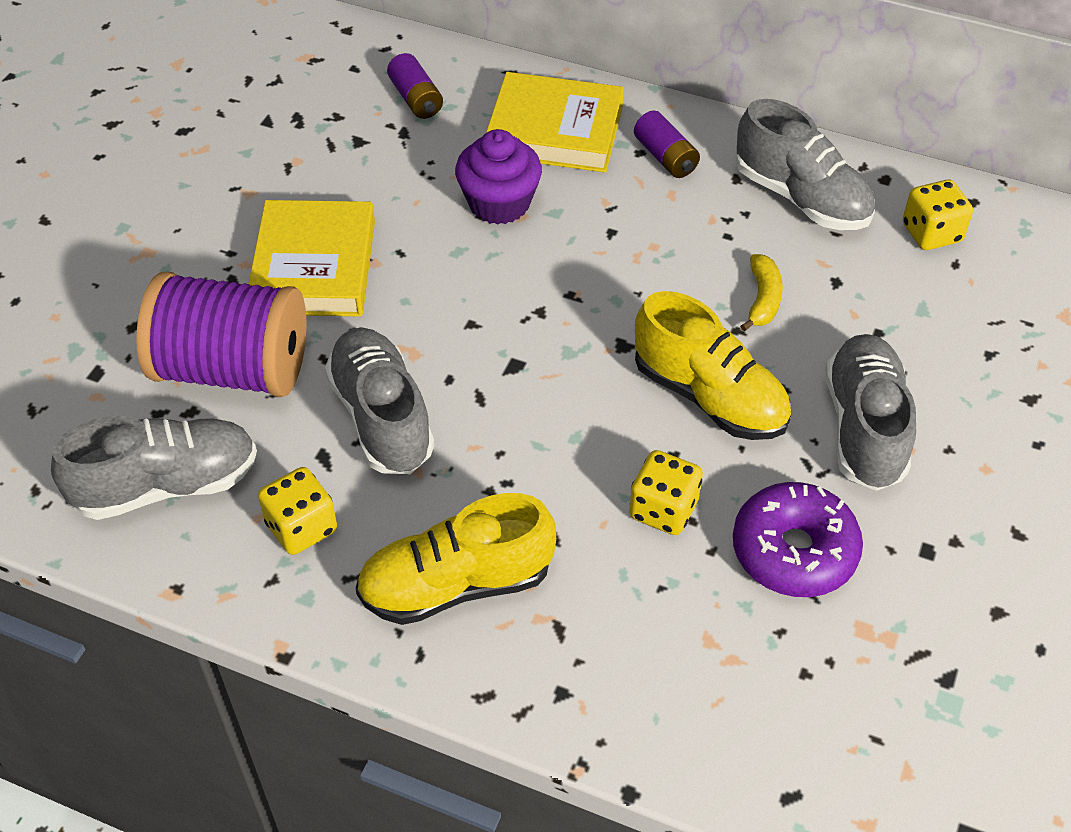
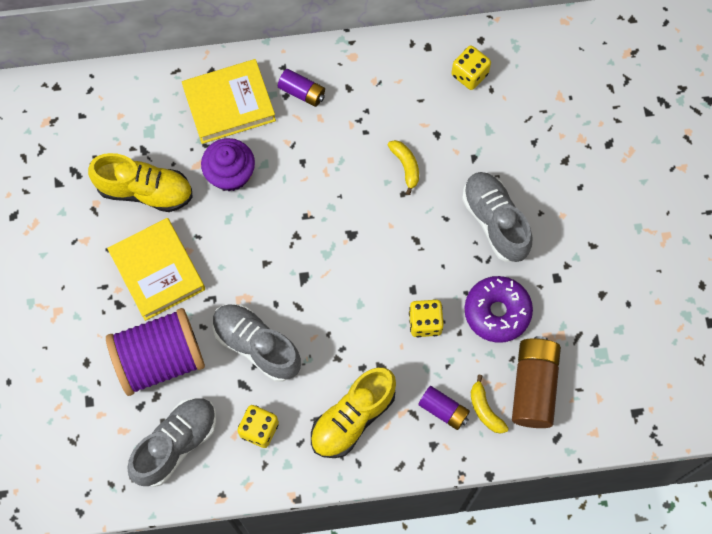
camera: 30 degrees left, 20 degrees up
purple battery [387,53,443,119] -> purple battery moved to [418,386,470,430]
yellow shoe [635,291,791,440] -> yellow shoe moved to [88,153,193,212]
grey shoe [736,99,875,230] -> none
none -> yellow banana [471,375,509,434]
none -> brown battery [512,336,561,428]

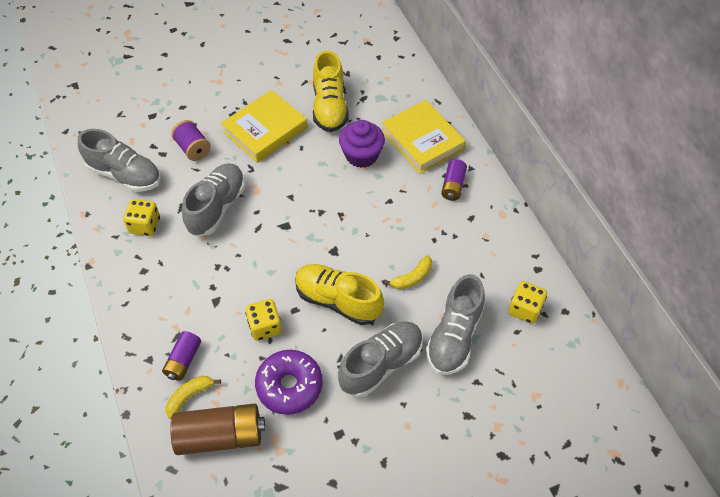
camera: 75 degrees right, 15 degrees down
purple spool [106,308,205,396] -> purple spool [171,120,211,161], size x0.51
yellow shoe [311,367,396,458] -> yellow shoe moved to [295,264,384,325]
none -> grey shoe [426,274,485,375]

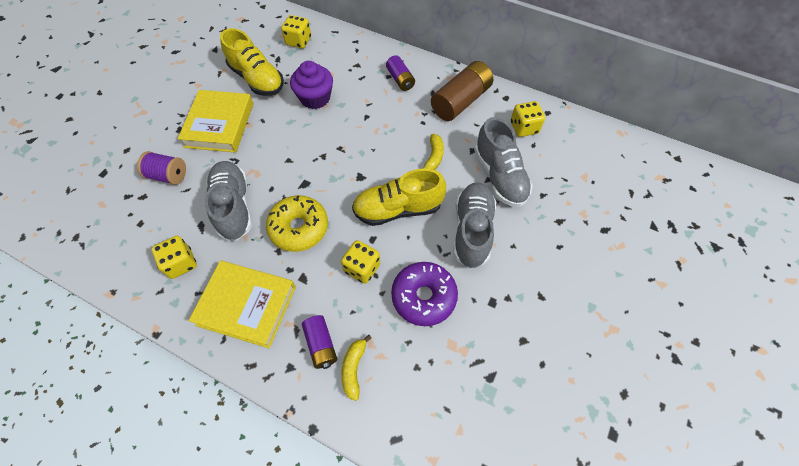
camera: 40 degrees left, 5 degrees up
grey shoe [78,129,161,192] -> none
brown battery [170,403,265,455] -> brown battery moved to [431,61,493,121]
yellow book [382,100,466,174] -> yellow book moved to [189,260,296,348]
none -> yellow donut [266,195,328,252]
none -> yellow dice [281,15,311,48]

